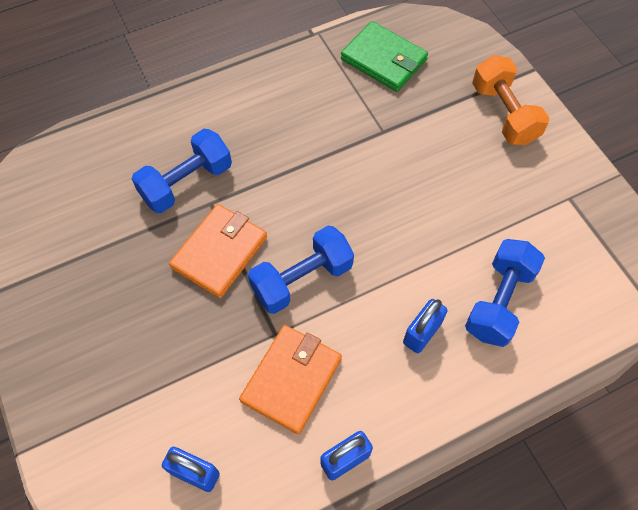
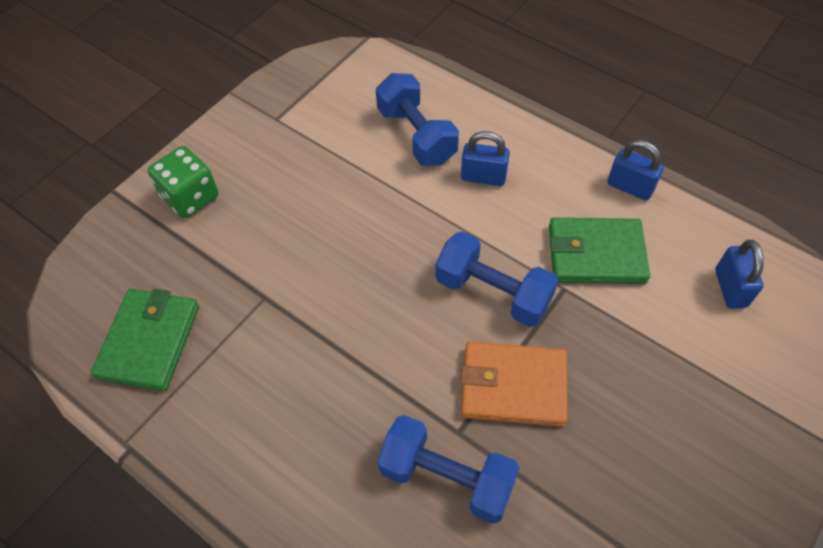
camera: 115 degrees left, 5 degrees down
orange wallet [239,325,342,434] -> green wallet [549,218,650,284]
blue dumbbell [465,239,545,347] -> blue dumbbell turned 60 degrees clockwise [376,73,459,166]
orange dumbbell [472,55,549,145] -> green dice [148,146,218,218]

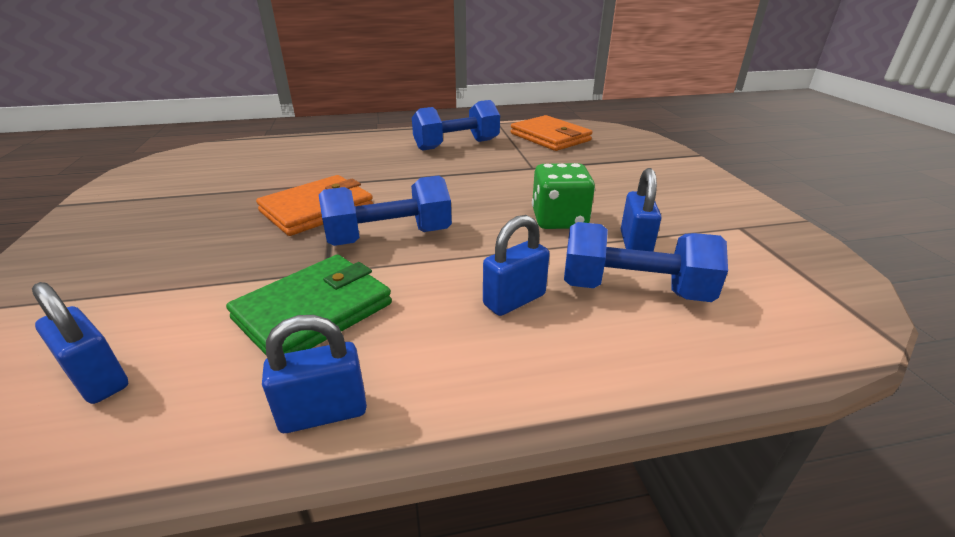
camera: 130 degrees right, 25 degrees down
green wallet [91,289,199,391] -> orange wallet [511,115,592,151]
green dice [148,146,218,218] -> green dice moved to [532,163,595,229]
blue dumbbell [377,415,520,523] -> blue dumbbell moved to [412,100,500,151]
none -> blue padlock [621,168,661,252]

